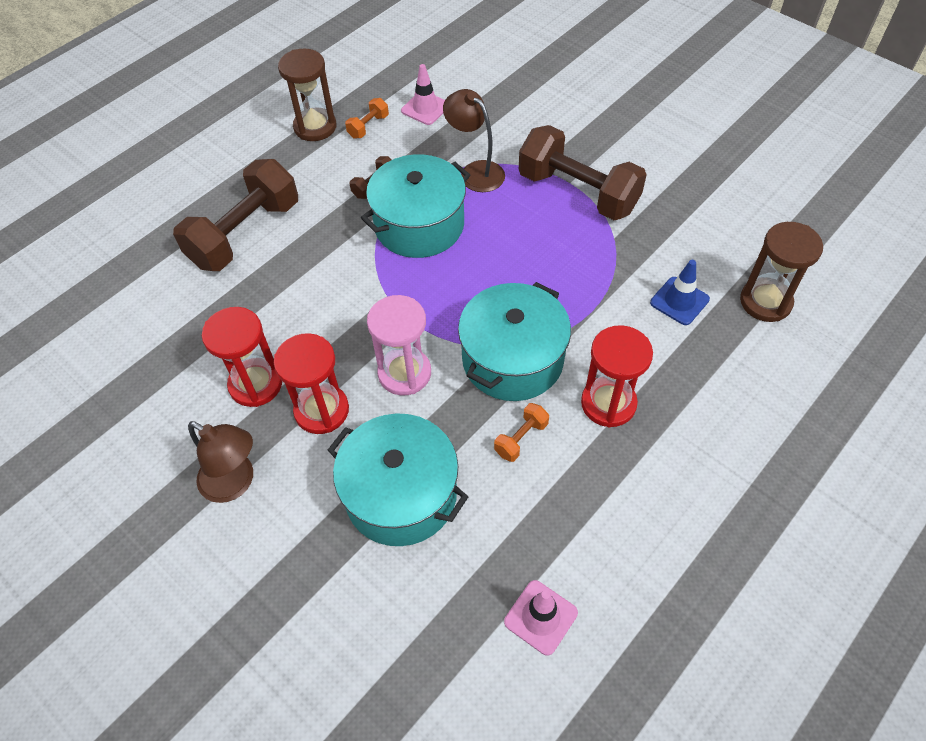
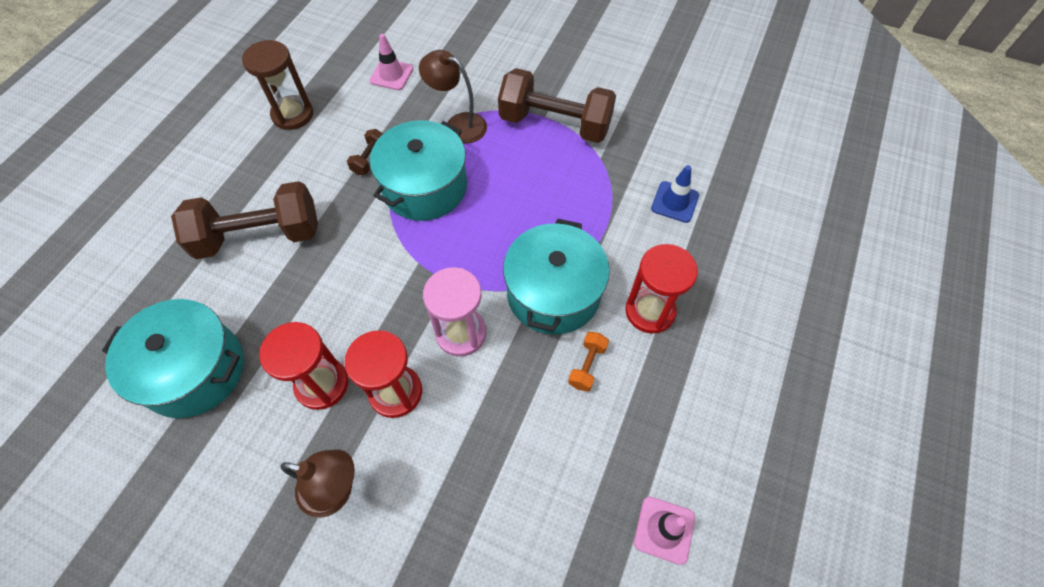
camera: 20 degrees left, 5 degrees up
brown dumbbell [173,159,298,271] -> brown dumbbell turned 60 degrees clockwise [171,181,318,259]
turquoise pot [328,414,468,546] -> turquoise pot moved to [102,299,244,418]
orange dumbbell [345,98,389,138] -> none
brown hourglass [740,222,823,322] -> none

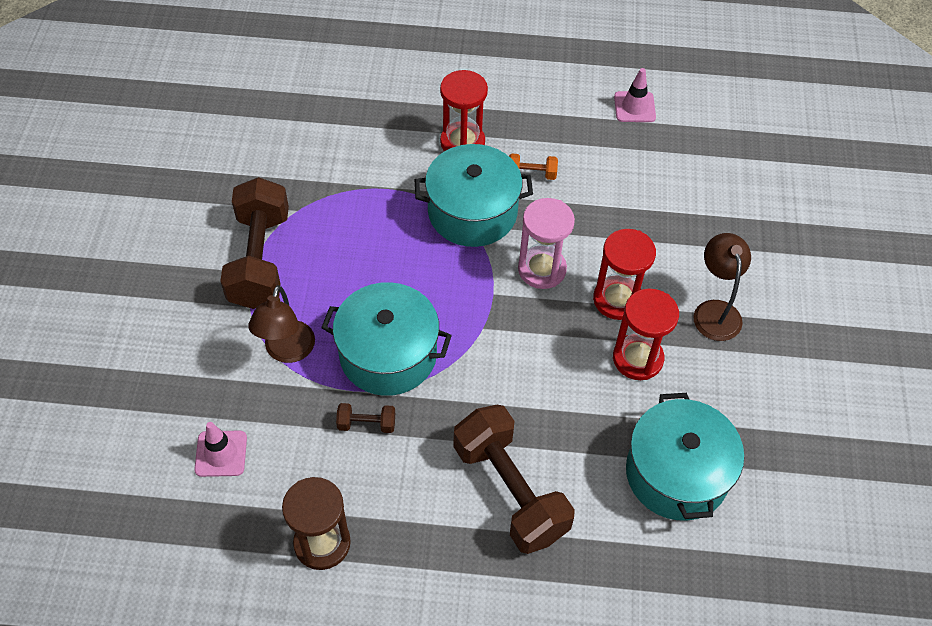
camera: 110 degrees left, 5 degrees down
blue traffic cone [651,165,699,223] -> none

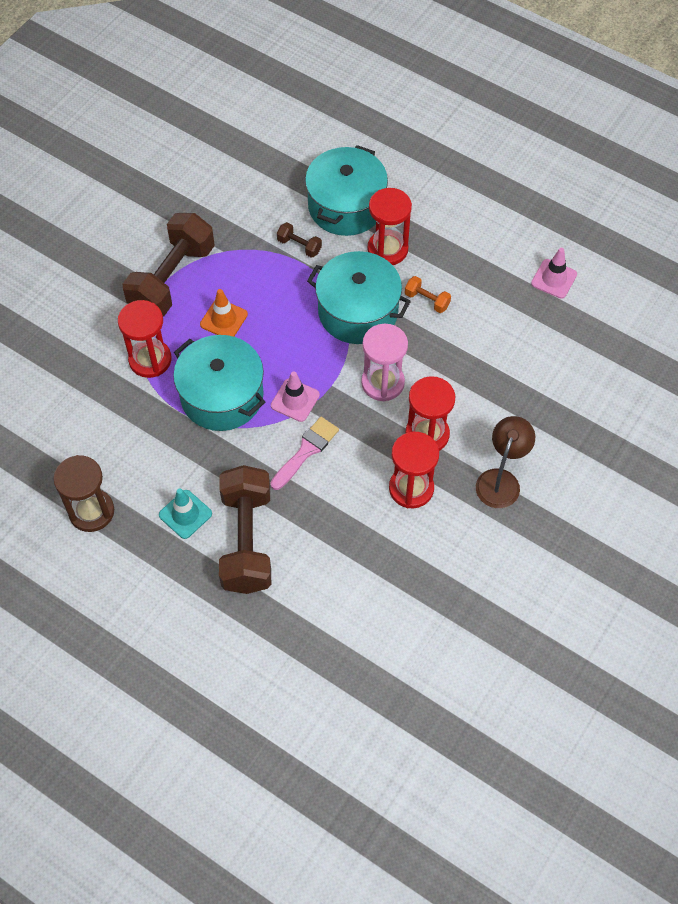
camera: 30 degrees right, 5 degrees up
pink traffic cone [194,422,247,477] -> pink traffic cone moved to [271,371,320,422]
brown lamp [248,285,315,363] -> red hourglass [118,300,171,378]
brown dumbbell [336,403,395,433] -> brown dumbbell moved to [277,222,322,258]
turquoise pot [626,393,744,521] -> turquoise pot moved to [305,145,388,236]
none -> turquoise traffic cone [159,488,212,539]
none -> orange traffic cone [200,289,248,337]
none -> pink brush [271,417,339,490]

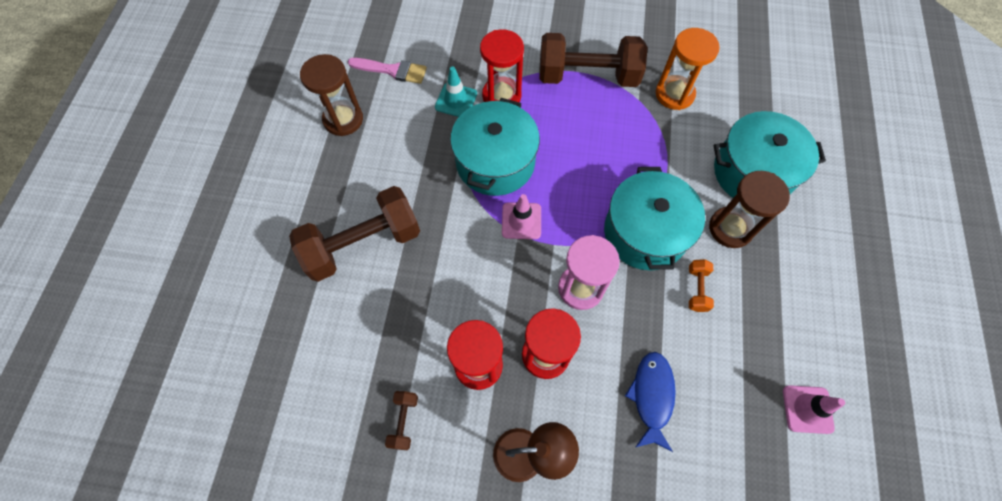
camera: 65 degrees right, 5 degrees up
turquoise traffic cone [159,488,212,539] -> turquoise traffic cone moved to [435,66,477,117]
orange traffic cone [200,289,248,337] -> none
pink brush [271,417,339,490] -> pink brush moved to [348,58,427,84]
brown dumbbell [277,222,322,258] -> brown dumbbell moved to [385,391,418,451]
red hourglass [367,188,412,265] -> brown hourglass [709,171,790,248]
none -> blue fish [625,352,676,452]
none -> orange hourglass [656,28,720,110]

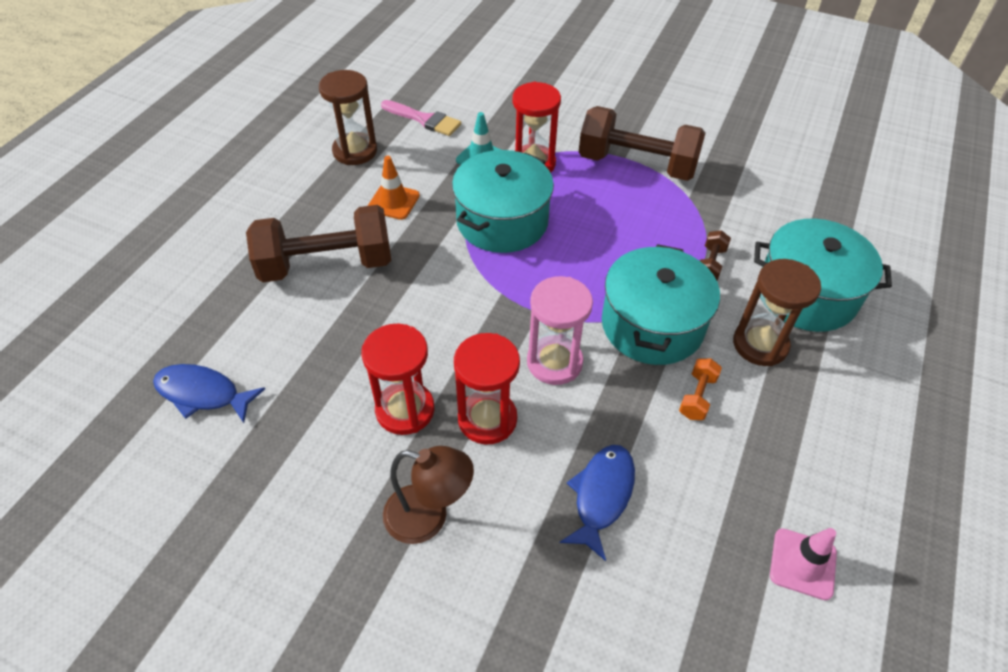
camera: 15 degrees right, 15 degrees down
brown dumbbell [385,391,418,451] -> brown dumbbell moved to [700,230,731,280]
pink traffic cone [502,194,541,239] -> none
orange hourglass [656,28,720,110] -> none
none -> blue fish [153,364,265,423]
none -> orange traffic cone [368,156,420,220]

